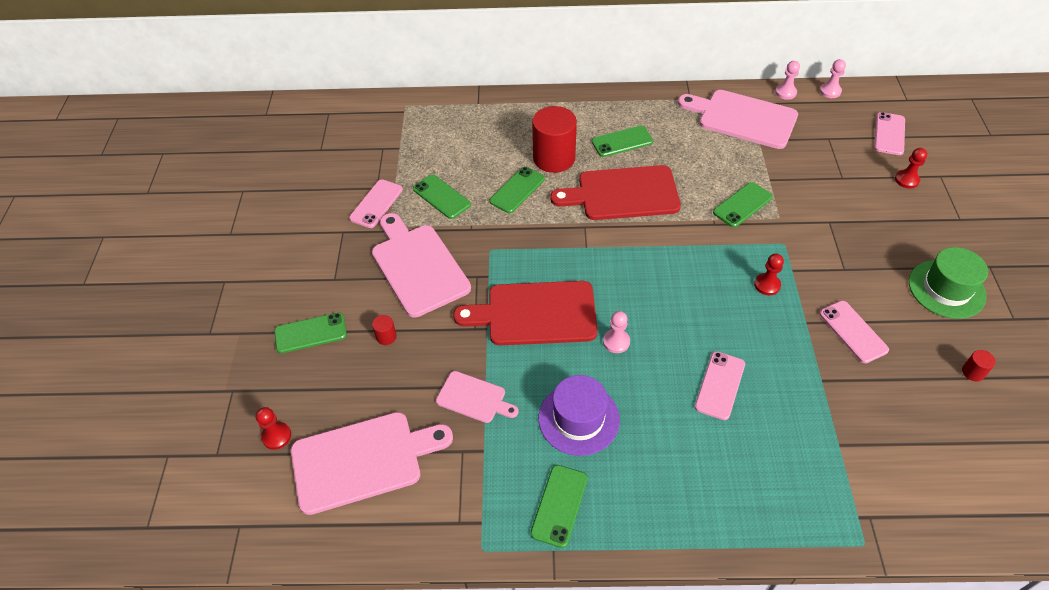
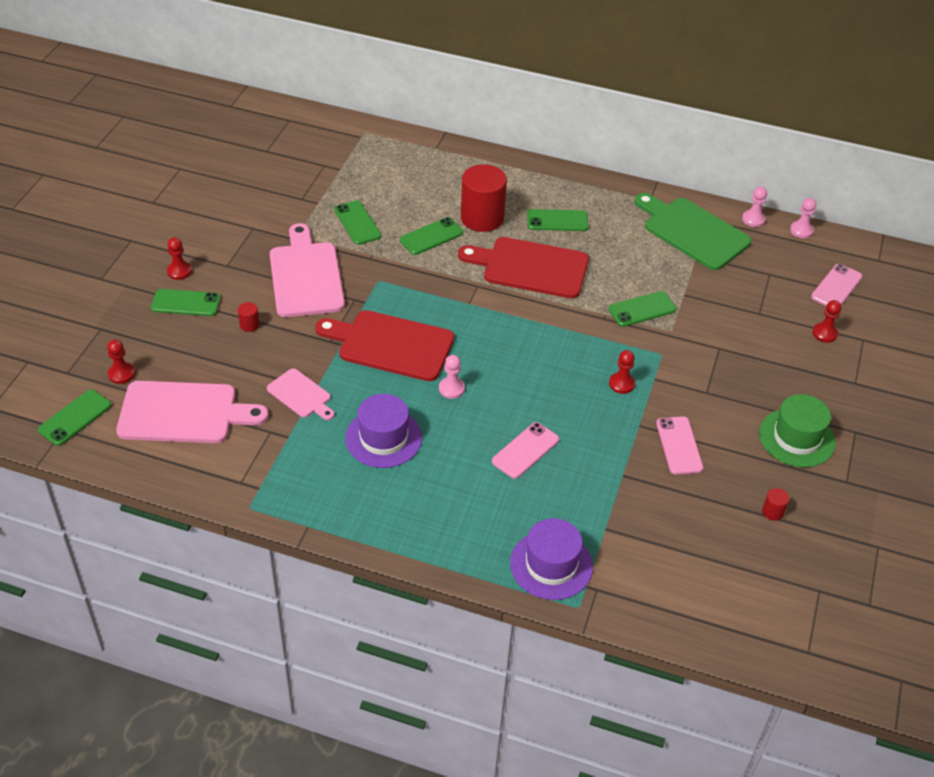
camera: 15 degrees right, 5 degrees down
pink phone [349,179,403,228] -> none
green phone [530,465,588,548] -> green phone moved to [38,389,112,446]
pink cutting board [678,90,798,149] -> green cutting board [634,193,752,270]
none -> red pawn [167,237,192,280]
none -> purple hat [510,518,593,600]

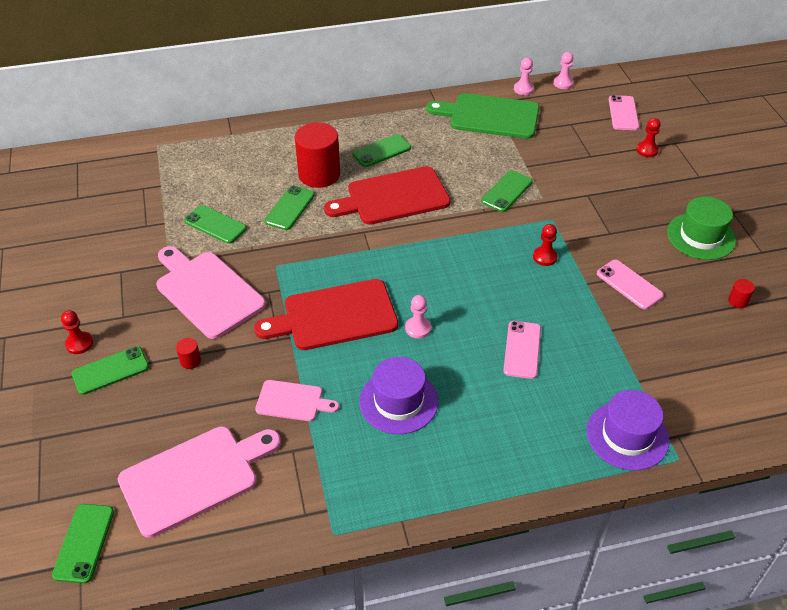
camera: 30 degrees left, 0 degrees up
red pawn [107,339,135,384] -> none

